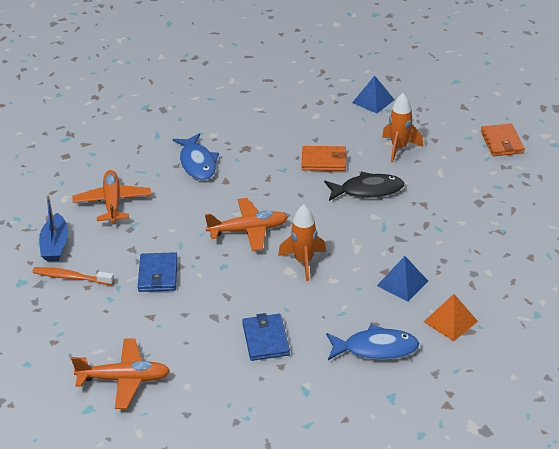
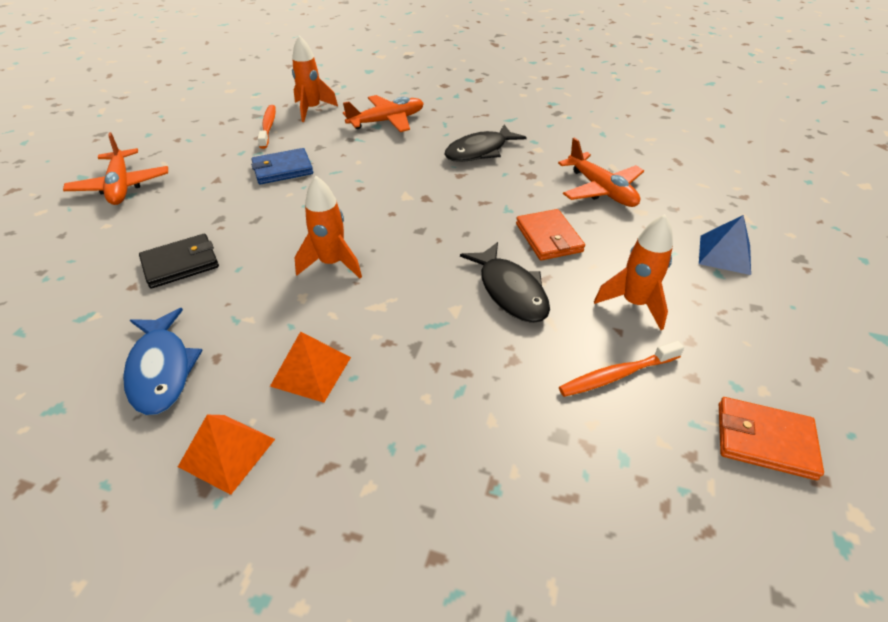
camera: 70 degrees right, 5 degrees up
blue boat [39,195,68,261] -> orange rocket [292,35,338,122]
blue fish [172,133,219,180] -> black fish [444,124,527,162]
orange plane [205,198,288,251] -> orange plane moved to [558,138,644,207]
blue wallet [242,313,290,361] -> black wallet [139,234,219,289]
blue pyramid [377,256,428,302] -> orange pyramid [270,331,351,403]
orange wallet [481,124,525,156] -> orange wallet turned 45 degrees clockwise [719,397,824,480]
none -> orange toothbrush [559,340,684,397]

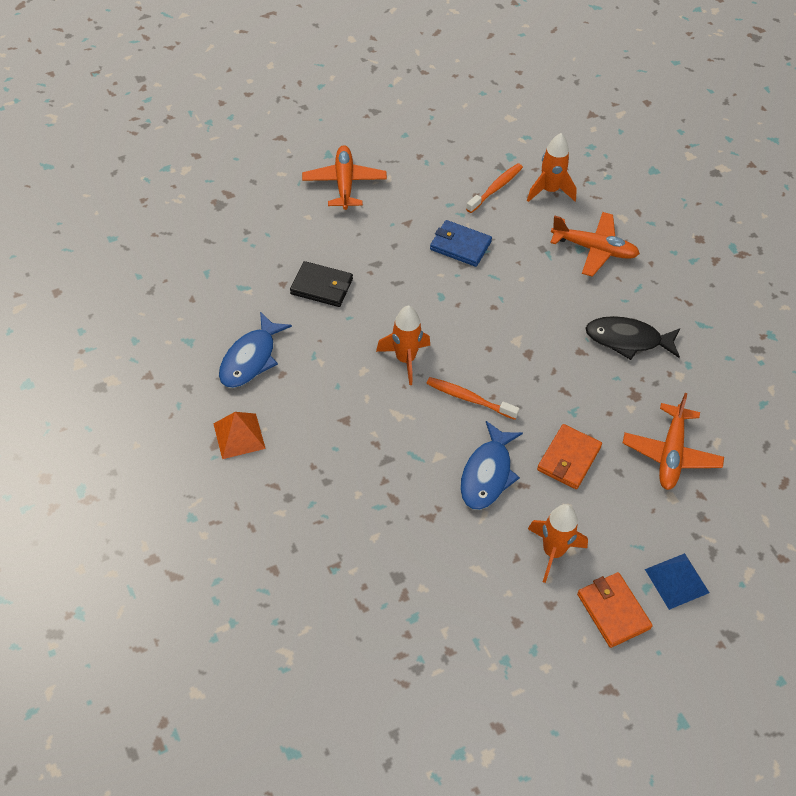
camera: 45 degrees right, 10 degrees up
orange plane [63,132,168,205] -> orange plane turned 150 degrees clockwise [302,145,387,210]
orange pyramid [270,331,351,403] -> none
black fish [460,242,550,323] -> blue fish [460,421,523,510]
orange toothbrush [559,340,684,397] -> orange toothbrush moved to [426,377,520,420]
orange wallet [719,397,824,480] -> orange wallet moved to [577,572,653,648]

